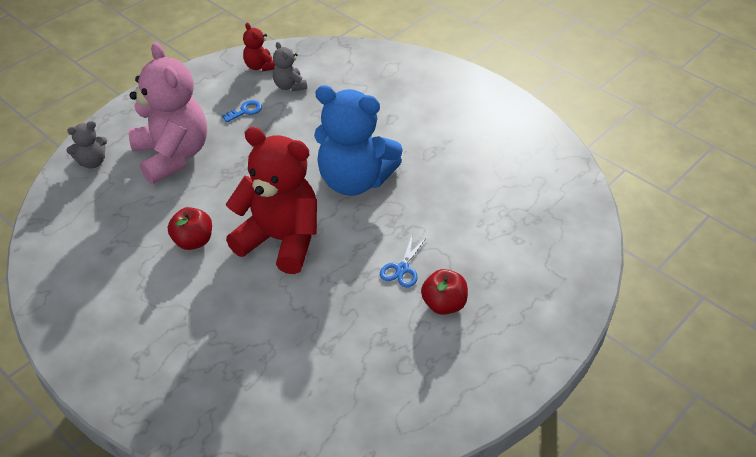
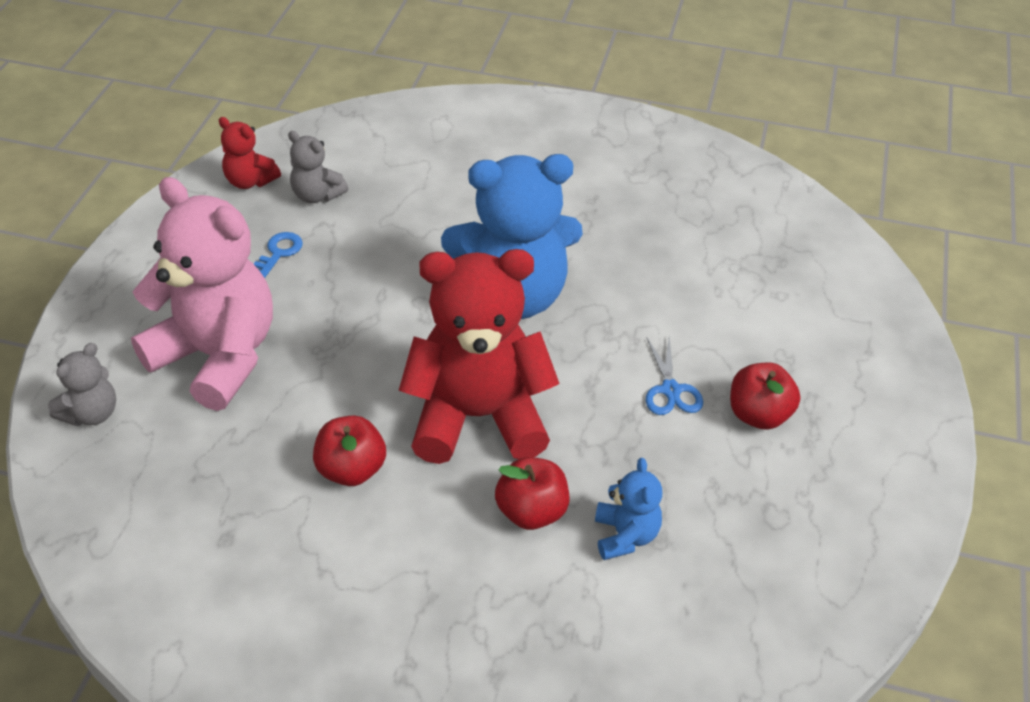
camera: 30 degrees left, 0 degrees up
none -> red apple [495,457,569,530]
none -> blue teddy bear [595,458,662,560]

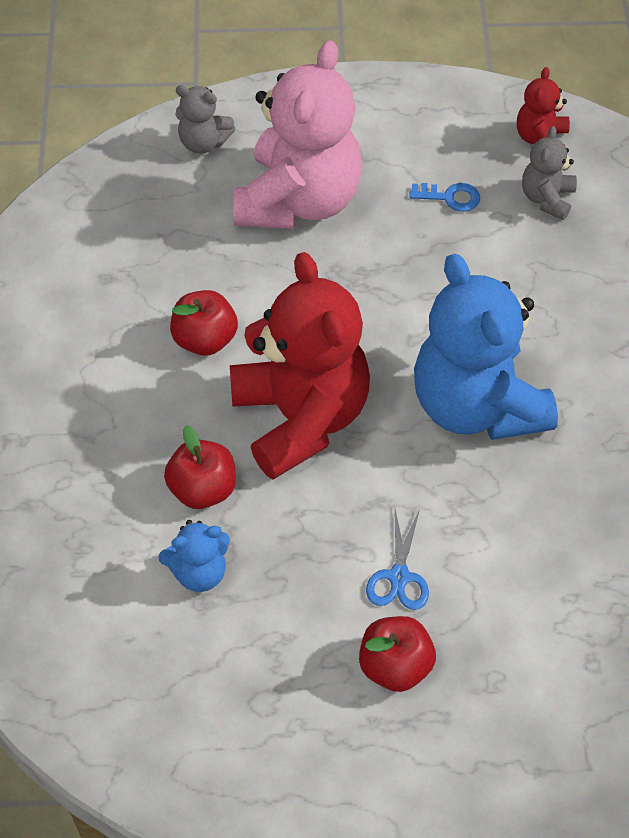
camera: 75 degrees right, 10 degrees up
blue scissors [646,337,703,415] -> blue scissors turned 60 degrees counterclockwise [366,509,429,610]

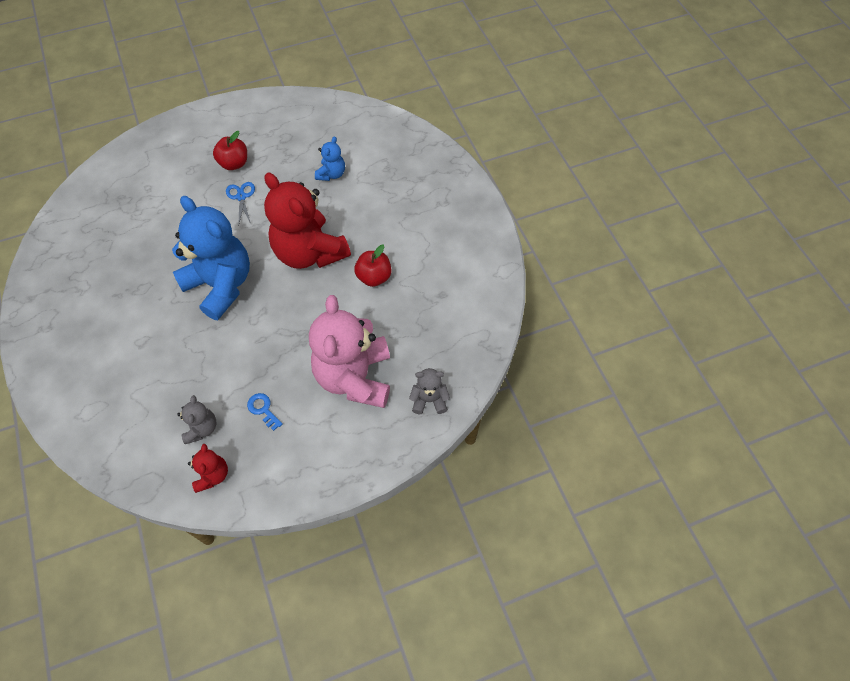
camera: 160 degrees right, 5 degrees up
blue teddy bear [158,520,230,592] -> blue teddy bear turned 150 degrees clockwise [315,136,345,181]
red apple [164,425,236,509] -> none
blue key [409,183,480,212] -> blue key turned 60 degrees clockwise [247,393,282,431]

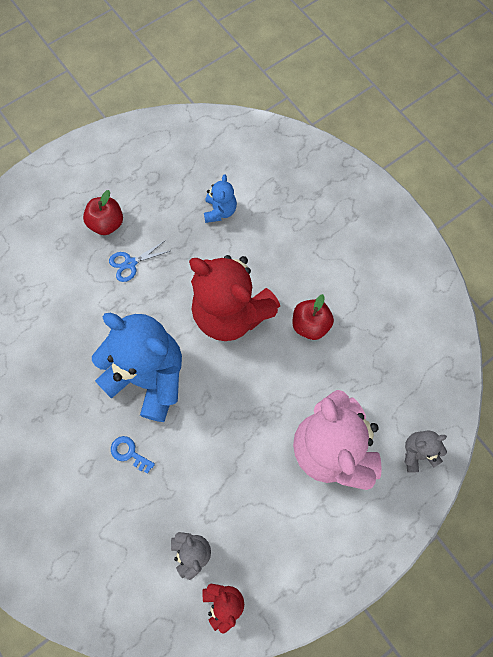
camera: 15 degrees left, 10 degrees up
blue scissors [226,182,255,226] -> blue scissors turned 90 degrees counterclockwise [109,240,170,282]
blue key [247,393,282,431] -> blue key moved to [111,436,155,474]

